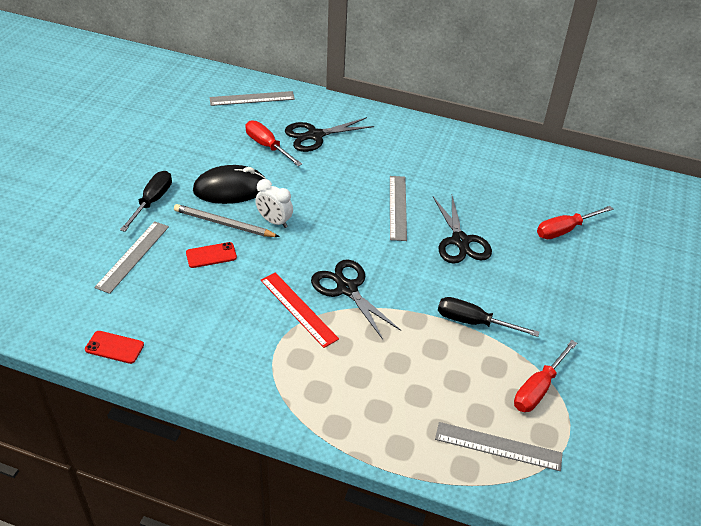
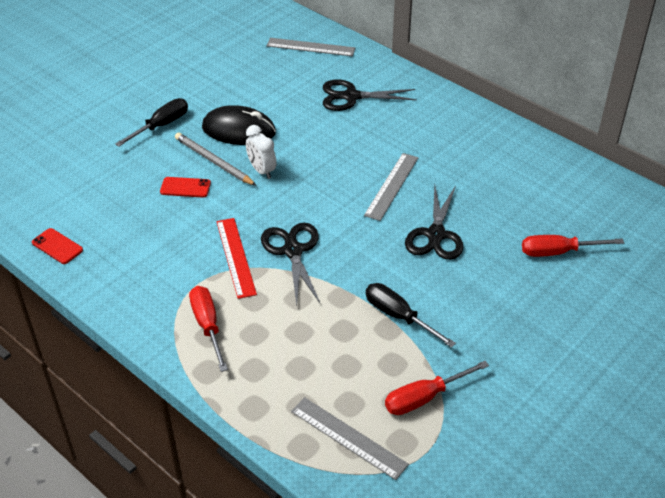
camera: 25 degrees right, 0 degrees up
grey ruler [94,221,169,294] -> none
red screwdriver [245,120,302,166] -> red screwdriver moved to [189,286,228,372]

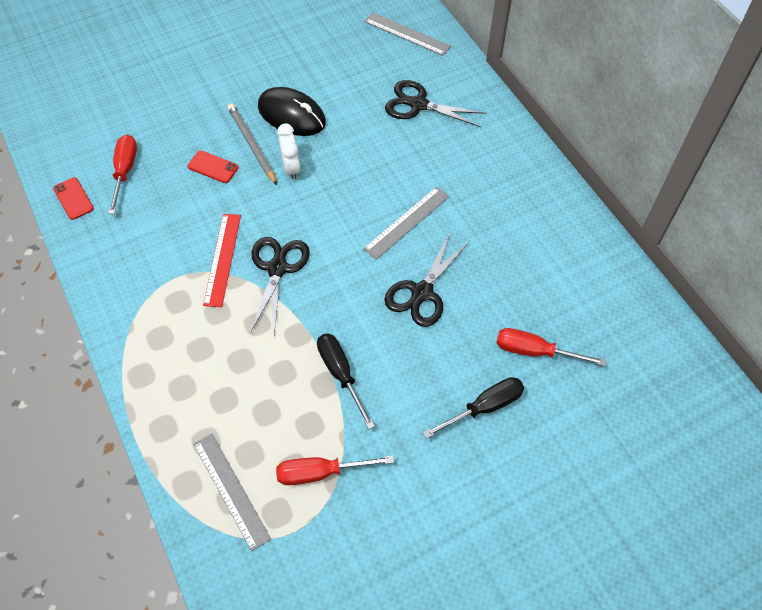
camera: 20 degrees right, 15 degrees up
black screwdriver [115,98,188,147] -> black screwdriver moved to [423,377,524,439]
red screwdriver [189,286,228,372] -> red screwdriver moved to [108,135,137,214]

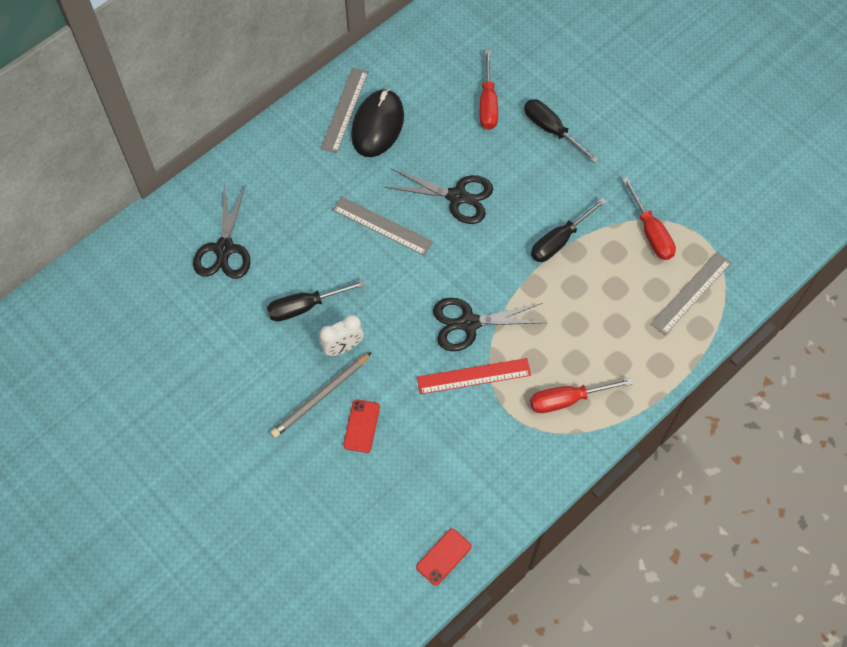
camera: 105 degrees left, 5 degrees up
red screwdriver [108,135,137,214] -> red screwdriver moved to [530,378,633,413]
black mouse [258,87,326,136] -> black mouse moved to [351,89,404,157]
grey ruler [364,12,451,56] -> grey ruler moved to [320,68,368,153]
none -> black screwdriver [267,280,366,322]

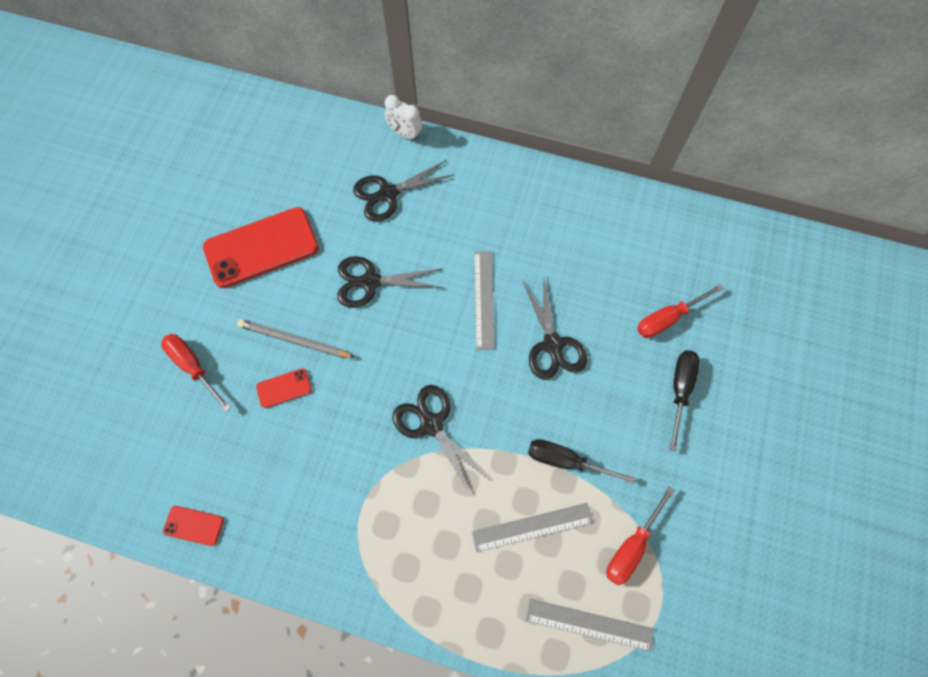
camera: 60 degrees right, 5 degrees up
black screwdriver [267,280,366,322] -> black scissors [337,256,444,308]
white clock [319,315,364,356] -> white clock moved to [385,95,423,141]
grey ruler [320,68,368,153] -> grey ruler moved to [472,503,593,552]
black mouse [351,89,404,157] -> none
red ruler [417,358,531,395] -> none
red screwdriver [530,378,633,413] -> red screwdriver moved to [161,334,231,412]
none -> red phone [203,207,319,288]

